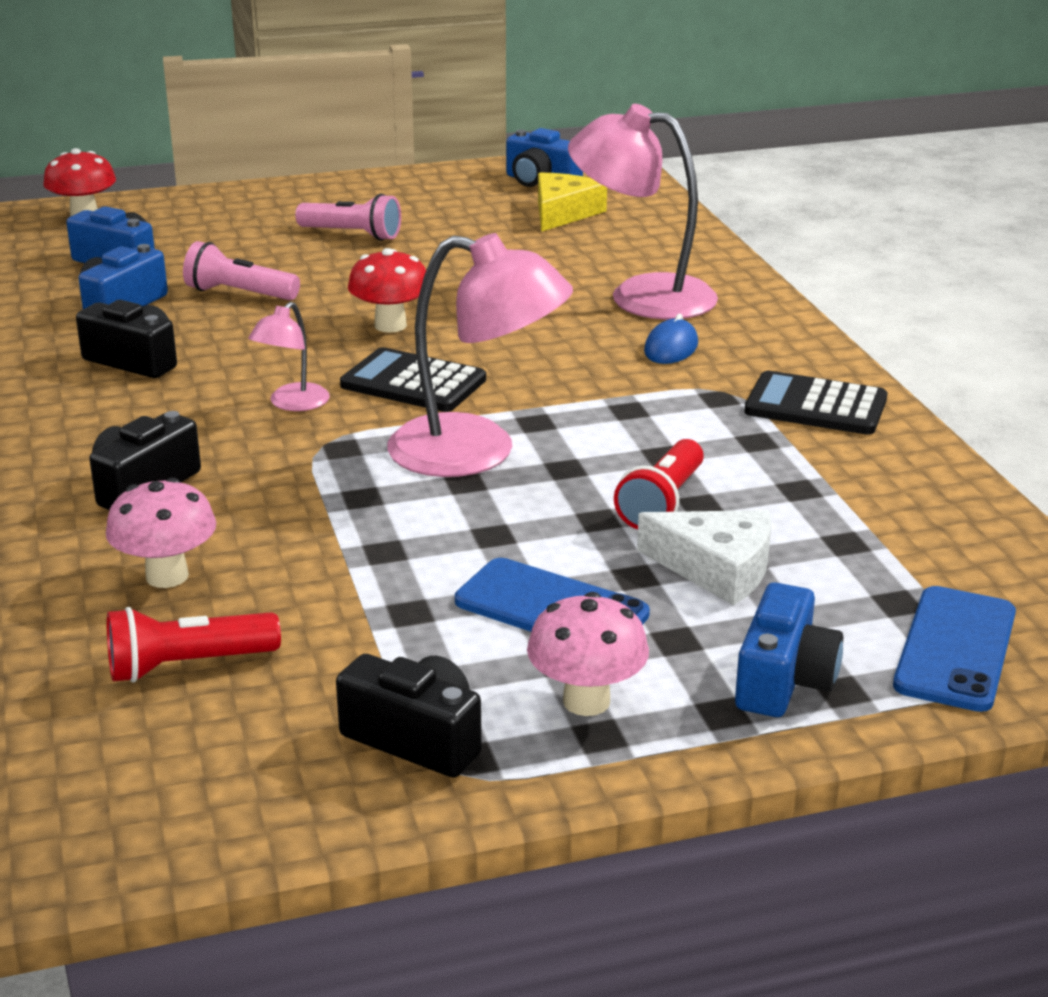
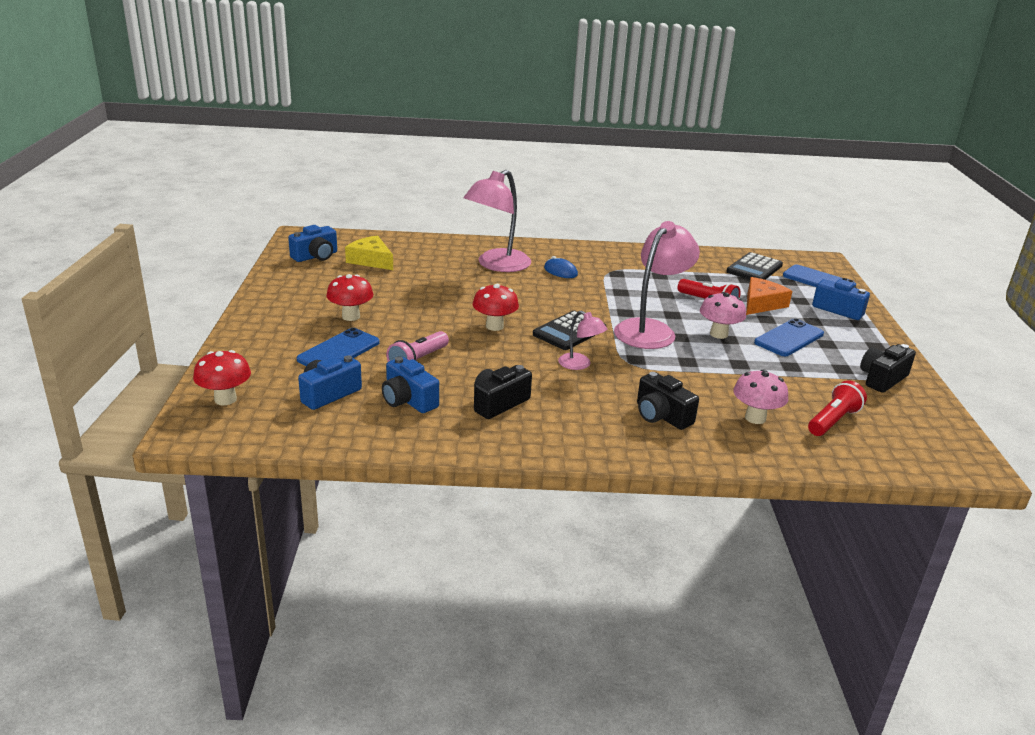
camera: 75 degrees left, 0 degrees up
red flashlight [107,607,281,683] -> red flashlight turned 135 degrees counterclockwise [808,380,867,436]
pink flashlight [295,194,401,241] -> red mushroom [326,274,373,321]
pink mushroom [527,592,649,716] -> pink mushroom moved to [700,292,746,339]
white cheese [637,510,771,605] -> orange cheese [746,277,792,315]
black calculator [744,371,887,435] -> black calculator moved to [726,252,783,280]
none -> blue phone [297,328,380,366]

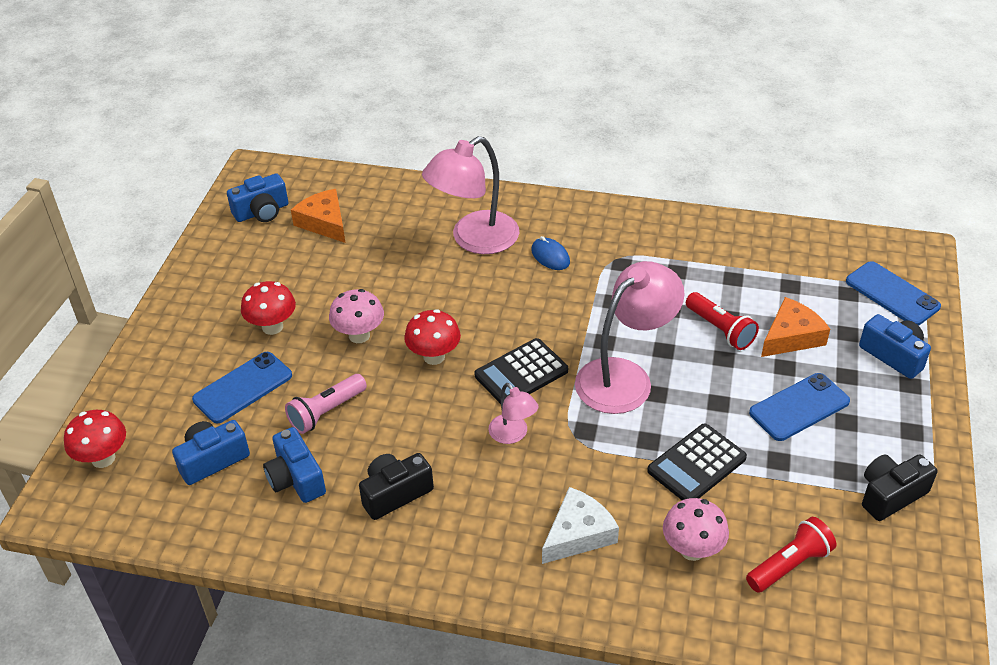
camera: 15 degrees right, 15 degrees up
yellow cheese [345,235,393,270] -> orange cheese [291,189,345,243]
black camera [637,372,699,430] -> white cheese [542,487,619,564]
pink mushroom [700,292,746,339] -> pink mushroom moved to [329,289,384,343]
black calculator [726,252,783,280] -> black calculator moved to [647,424,747,500]

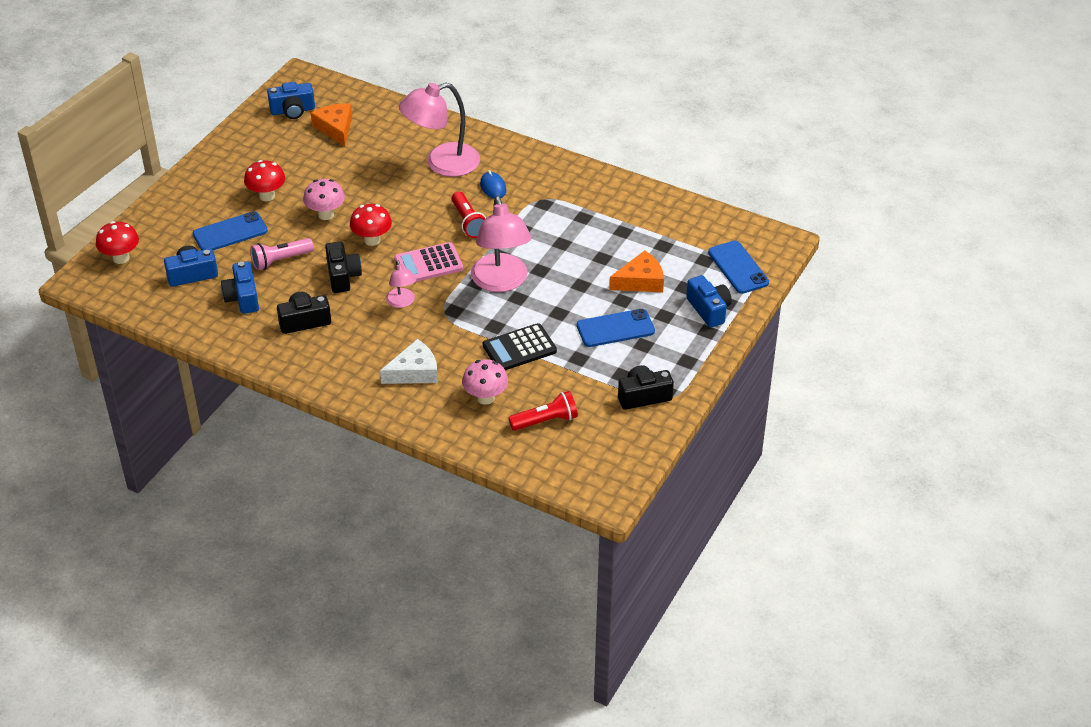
camera: 15 degrees right, 0 degrees up
black calculator [474,338,568,404] -> pink calculator [394,242,463,282]
pink lamp [575,261,685,414] -> pink lamp turned 105 degrees clockwise [471,196,532,292]
red flashlight [686,292,759,350] -> red flashlight moved to [451,192,486,238]
none -> black camera [325,242,362,293]

